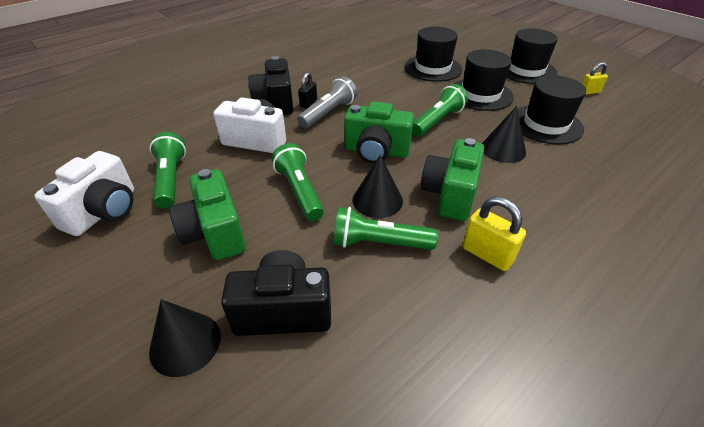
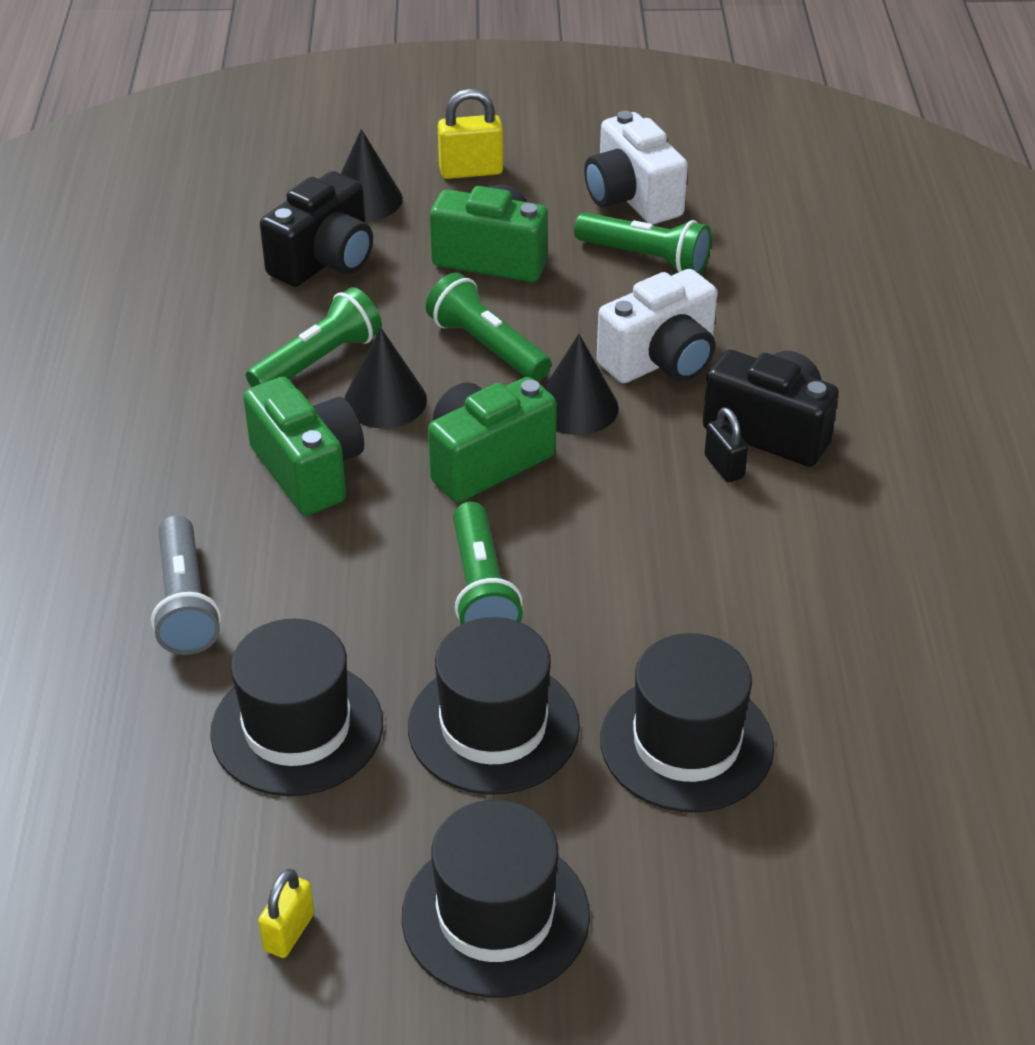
camera: 130 degrees right, 0 degrees up
green flashlight [272,143,324,221] -> green flashlight turned 150 degrees counterclockwise [426,273,551,381]
grey flashlight [297,77,357,128] -> grey flashlight moved to [151,515,221,655]
yellow padlock [462,197,526,271] -> yellow padlock moved to [438,89,503,179]
black cone [482,106,526,163] -> black cone moved to [544,334,619,435]

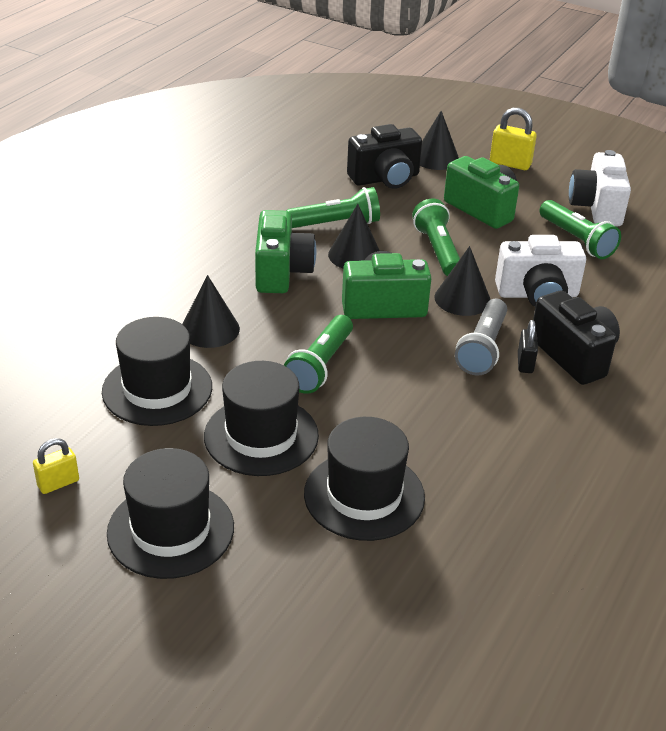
camera: 30 degrees right, 5 degrees down
grey flashlight [151,515,221,655] -> grey flashlight moved to [455,298,507,376]
none -> black cone [182,275,240,348]

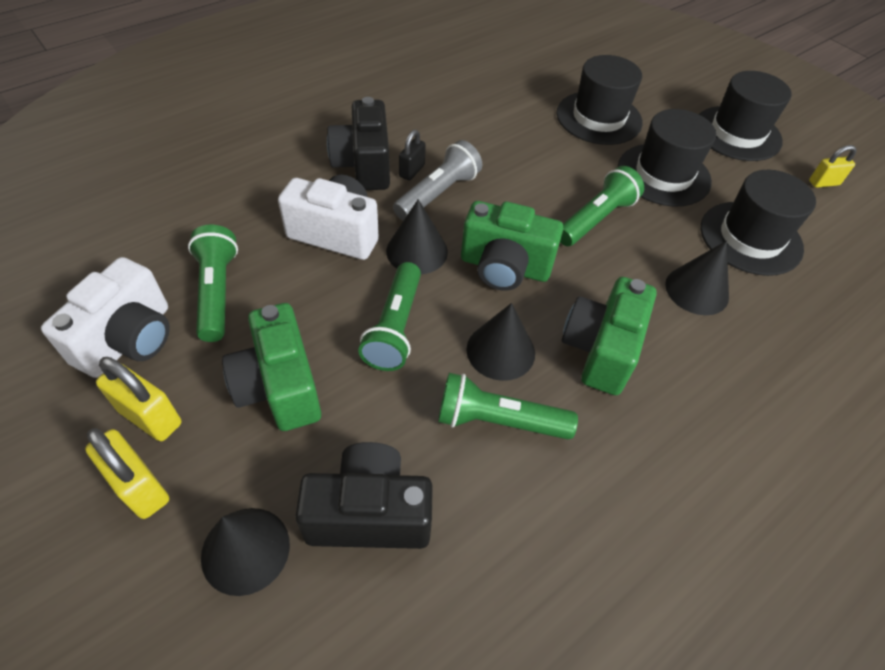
camera: 160 degrees left, 15 degrees up
none -> yellow padlock [96,357,181,441]

